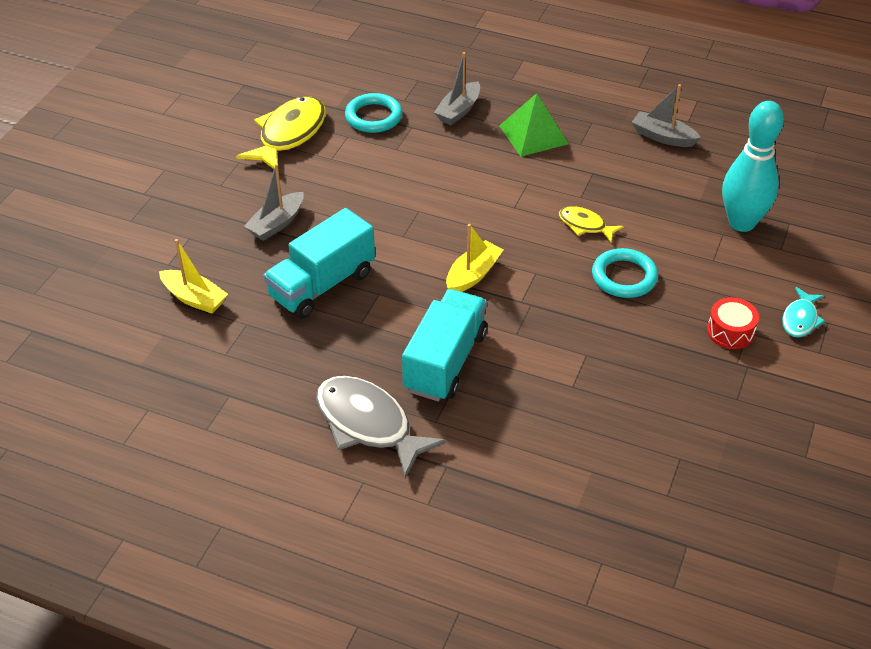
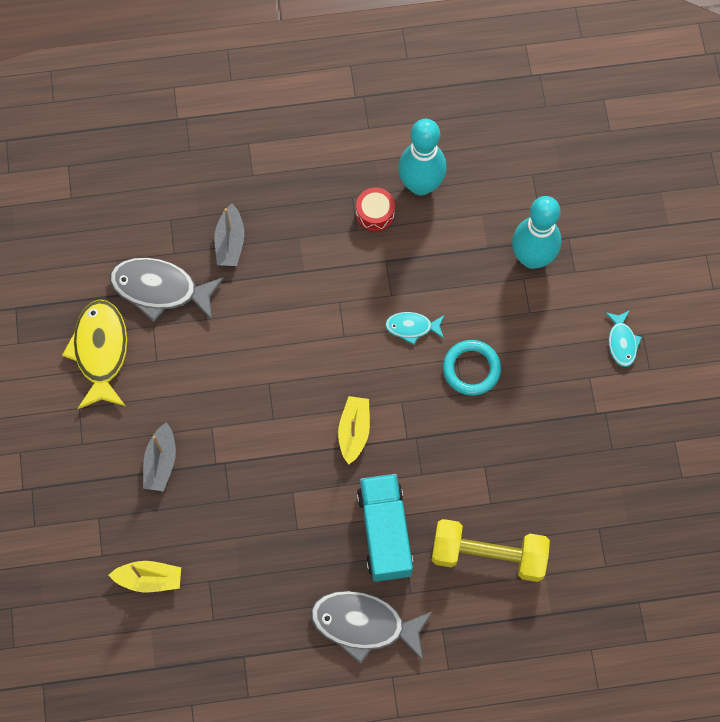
camera: 30 degrees left, 25 degrees up
turquoise truck [263,208,375,319] -> none
turquoise ring [345,93,403,133] -> grey fish [110,258,224,322]
green pyramid [499,93,569,157] -> none
yellow fish [559,206,624,242] -> turquoise fish [385,312,444,345]
grey boat [632,84,701,147] -> turquoise bowling pin [398,119,447,196]
red drum [707,297,759,349] -> red drum moved to [356,188,395,232]
none -> yellow dumbbell [431,519,550,582]

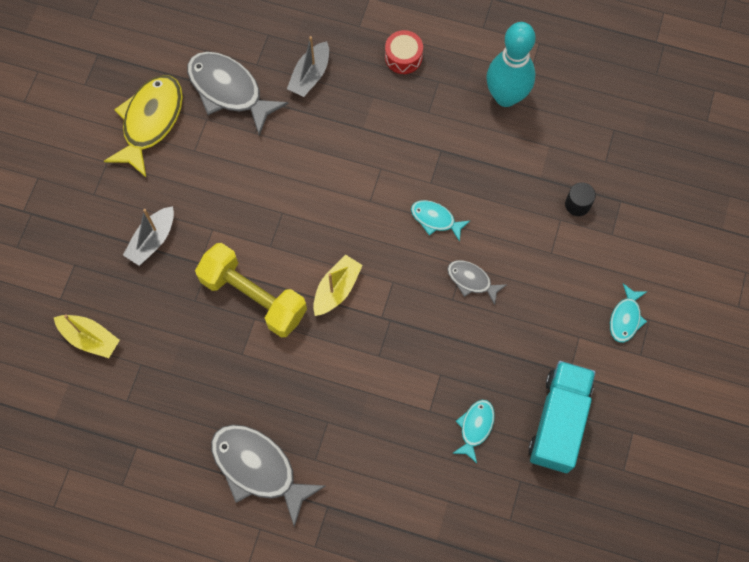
camera: 25 degrees right, 0 degrees up
red drum [356,188,395,232] -> red drum moved to [385,30,423,74]
turquoise truck [357,474,413,582] -> turquoise truck moved to [528,361,596,473]
yellow dumbbell [431,519,550,582] -> yellow dumbbell moved to [195,243,307,337]
turquoise ring [443,340,501,396] -> grey fish [447,260,507,305]
turquoise bowling pin [512,196,562,269] -> black cylinder [565,182,596,216]
none -> turquoise fish [452,400,495,463]

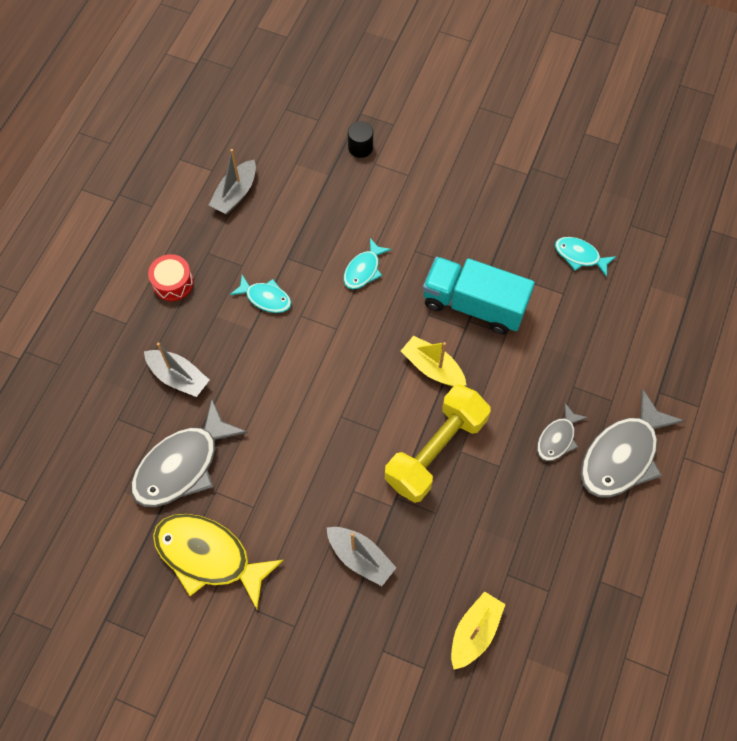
camera: 85 degrees left, 5 degrees down
grey fish [447,260,507,305] -> grey fish moved to [537,403,588,461]
turquoise bowling pin [486,22,536,107] -> grey boat [209,149,256,215]
turquoise truck [528,361,596,473] -> turquoise truck moved to [423,257,535,334]
turquoise fish [610,283,647,343] -> turquoise fish moved to [230,275,291,313]

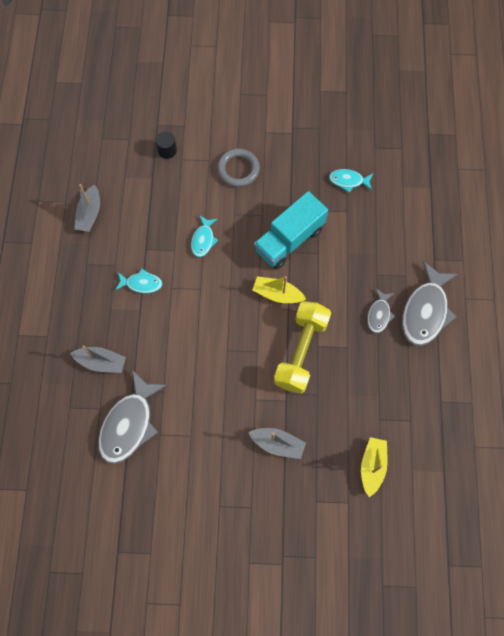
camera: 20 degrees left, 5 degrees up
red drum [148,254,193,301] -> none
yellow fish [153,514,284,609] -> none
turquoise truck [423,257,535,334] -> turquoise truck turned 45 degrees counterclockwise [254,191,328,269]
none -> grey ring [217,148,260,187]

